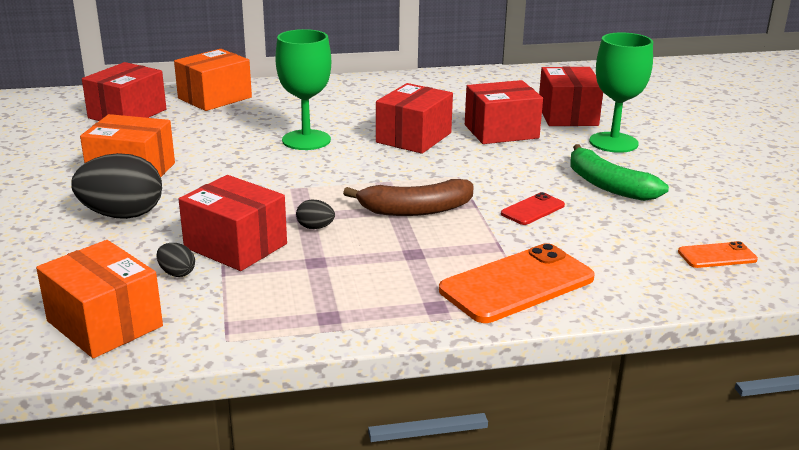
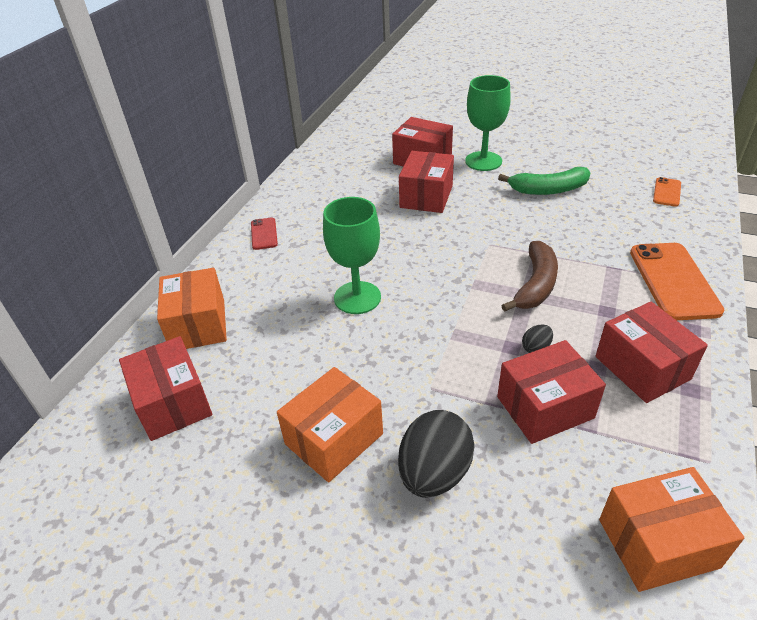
camera: 55 degrees left, 15 degrees up
black egg [157,243,195,277] -> none
red box [376,83,453,154] -> red box moved to [596,302,708,403]
red phone [501,192,565,225] -> red phone moved to [251,218,278,250]

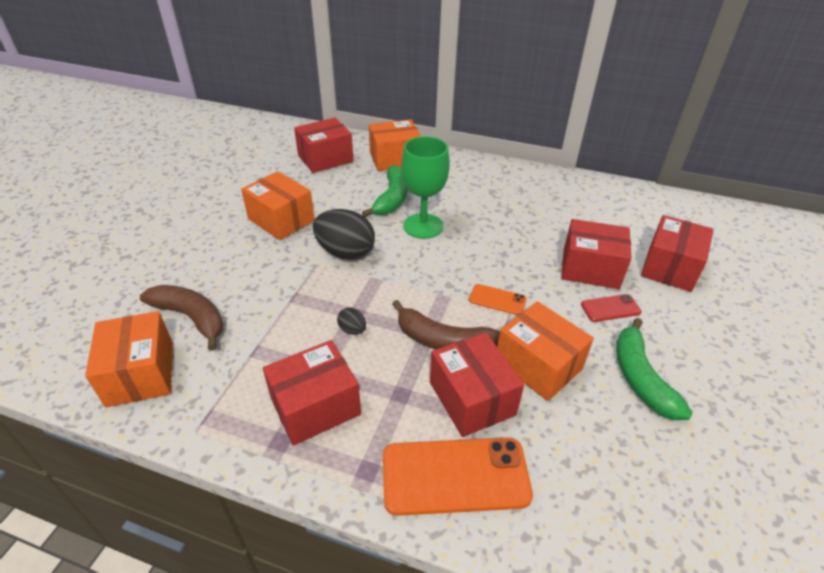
camera: 85 degrees right, 0 degrees up
red phone [251,218,278,250] -> red phone moved to [581,294,642,322]
black egg [398,410,475,498] -> black egg moved to [313,209,375,260]
green goblet [465,75,511,171] -> none
red box [497,340,606,444] -> red box moved to [430,332,524,437]
orange phone [653,177,681,207] -> orange phone moved to [469,284,527,315]
none -> brown banana [140,285,224,351]
none -> green banana [362,165,408,217]
none -> orange box [497,301,594,401]

